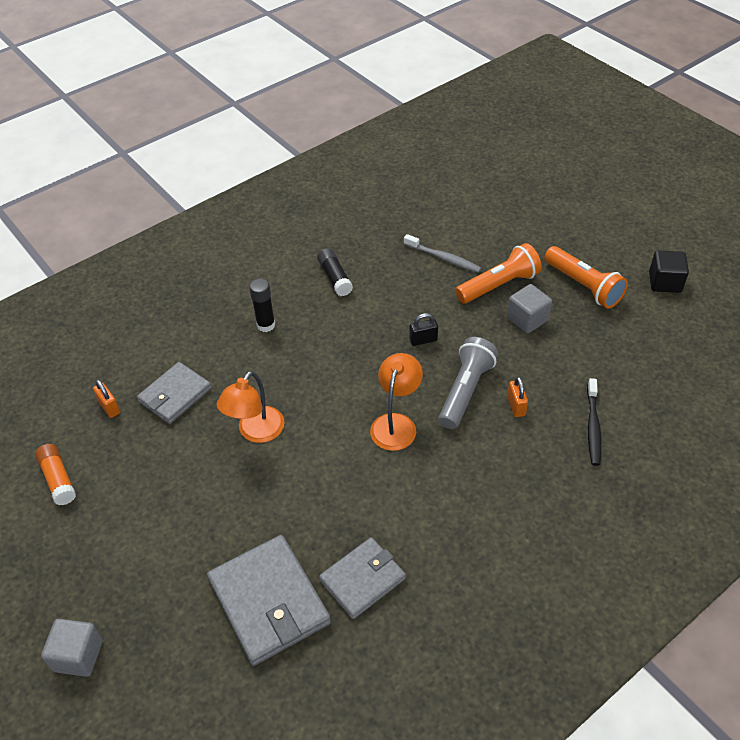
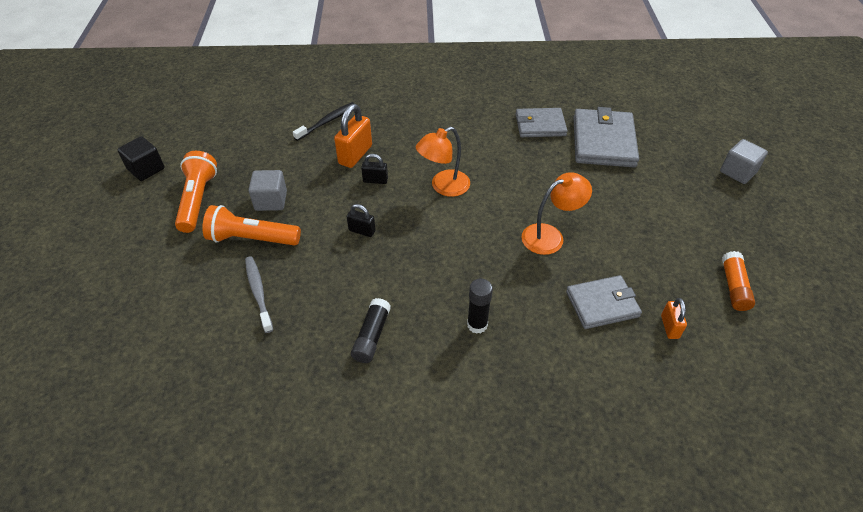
camera: 145 degrees left, 0 degrees up
grey flashlight [438,337,498,429] -> black padlock [361,154,388,184]
orange padlock [507,377,528,417] -> orange padlock [334,104,372,168], size x1.77

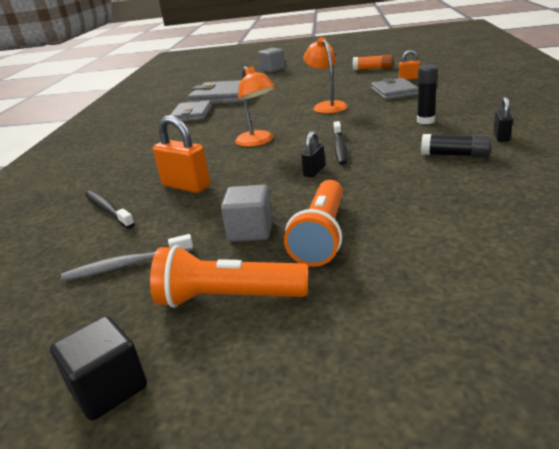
camera: 80 degrees left, 20 degrees down
grey toothbrush [245,256,273,333] -> grey toothbrush moved to [61,234,193,281]
black padlock [361,154,388,184] -> black padlock moved to [493,97,513,142]
none -> black toothbrush [333,121,348,165]

